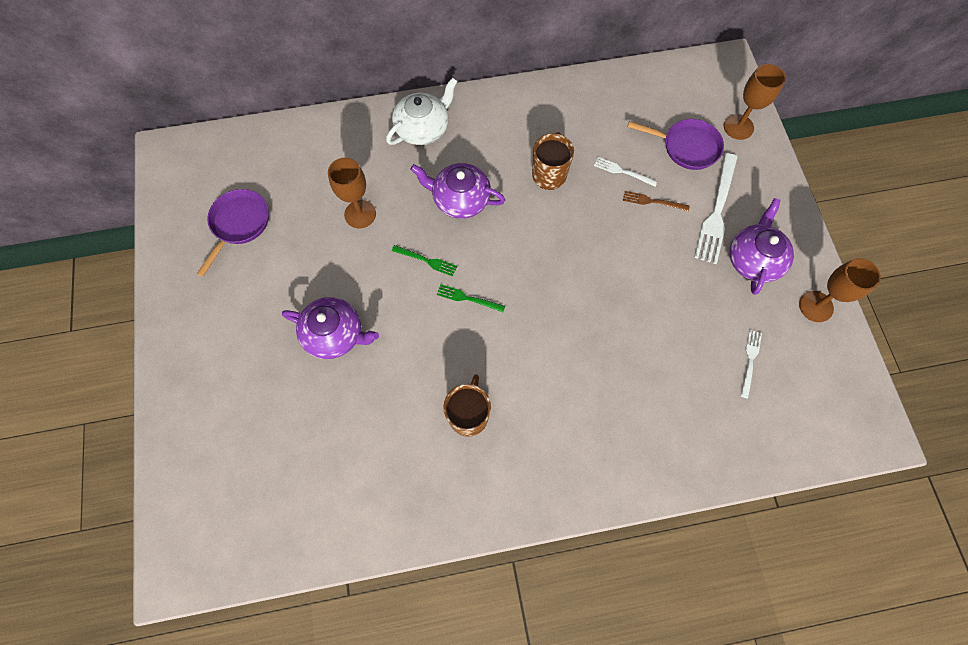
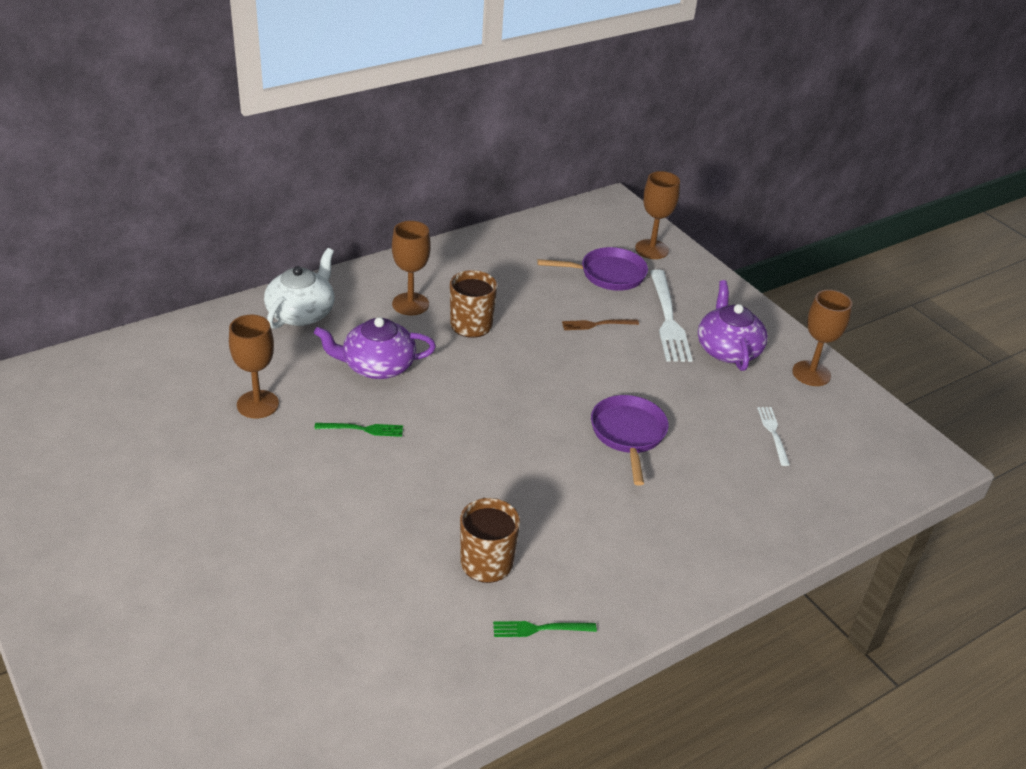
camera: 25 degrees left, 30 degrees down
purple pan [197,189,269,277] -> purple pan moved to [591,395,669,486]
purple teapot [282,297,379,359] -> none
green fork [437,284,505,312] -> green fork moved to [493,621,597,637]
white fork [594,157,657,187] -> none
none -> brown goblet [392,221,431,315]

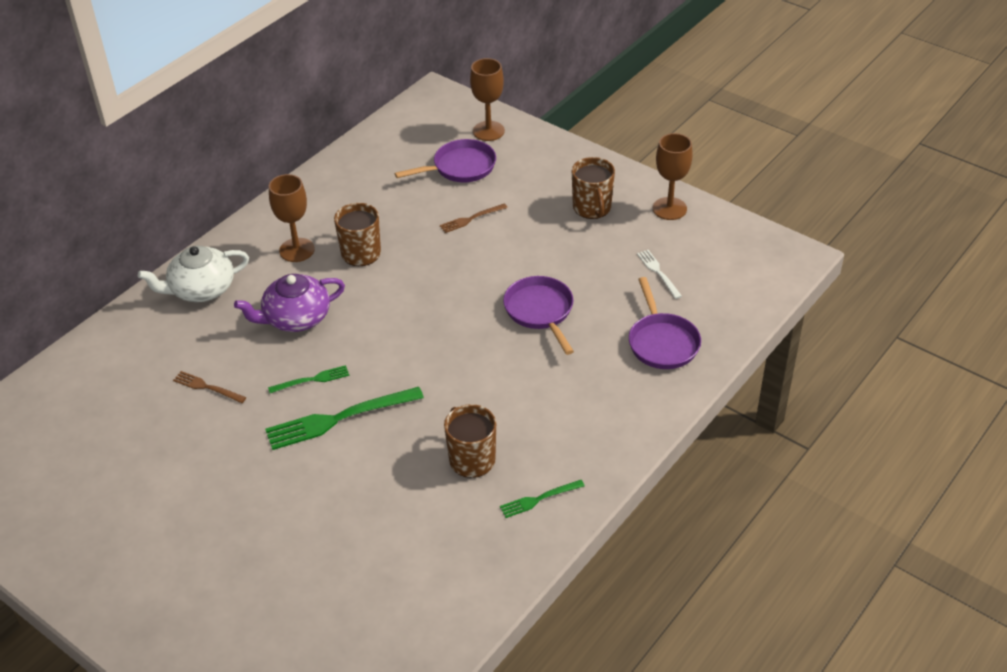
camera: 15 degrees left, 5 degrees up
brown goblet [229,315,279,419] -> brown fork [173,371,246,403]
white teapot [264,248,334,329] -> white teapot turned 120 degrees counterclockwise [138,246,249,302]
white fork [650,269,692,362] -> none
purple teapot [697,280,768,371] -> brown mug [572,157,615,219]
none -> green fork [265,387,424,450]
none -> purple pan [629,277,701,369]

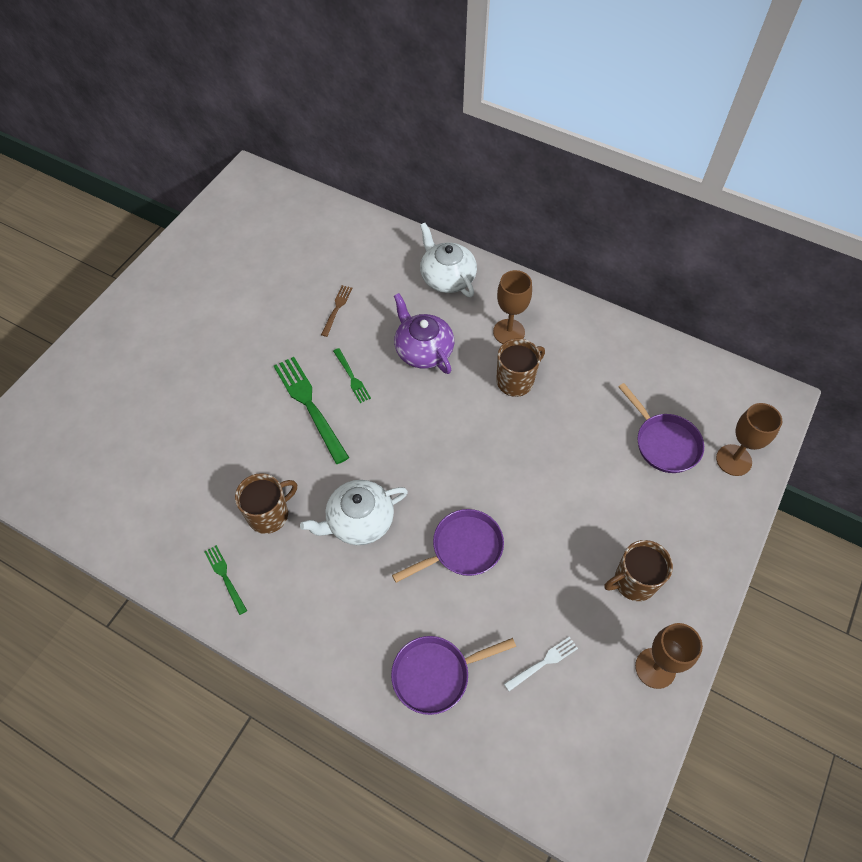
camera: 80 degrees right, 15 degrees up
brown fork [440,203,508,233] -> none
none -> white teapot [300,480,408,545]

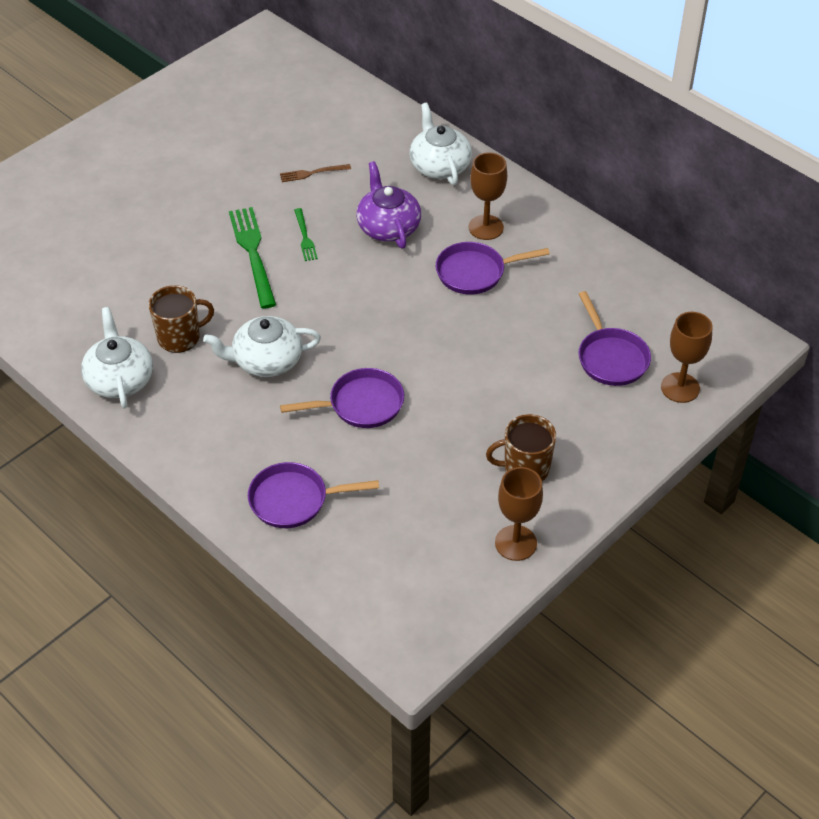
camera: 15 degrees right, 10 degrees down
green fork [204,545,247,615] -> white teapot [81,307,153,408]
brown fork [321,285,352,337] -> brown fork turned 135 degrees counterclockwise [280,164,351,182]
brown mug [496,338,545,397] -> purple pan [436,242,550,295]
white fork [504,637,578,691] -> none

